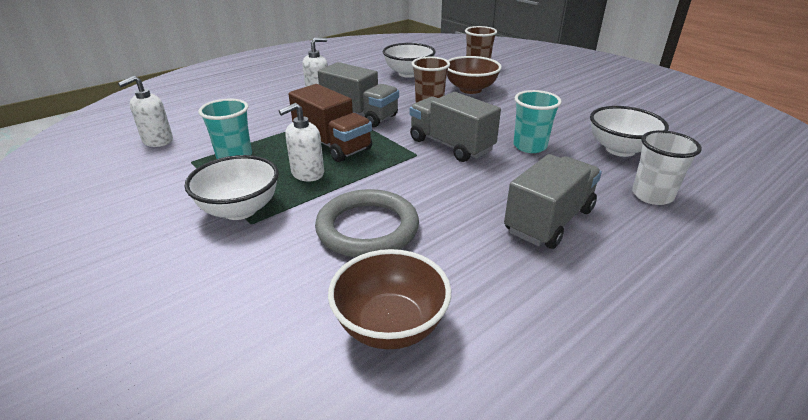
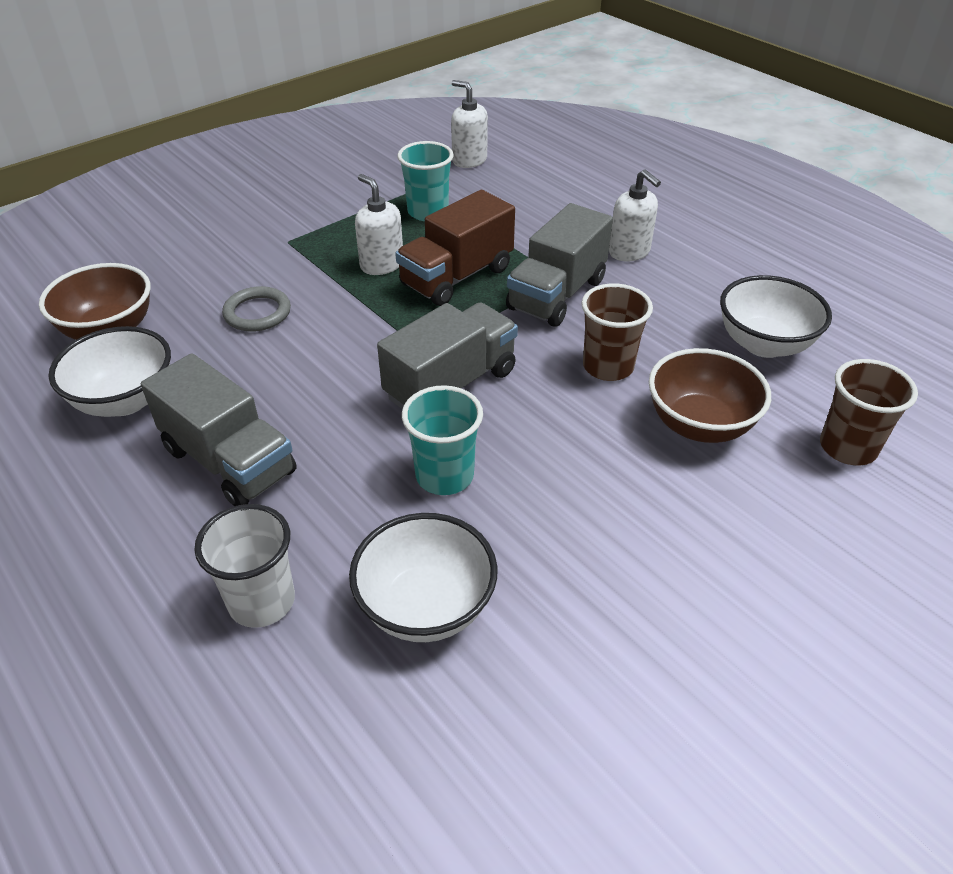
camera: 90 degrees right, 10 degrees up
white bowl [185,155,279,220] -> white bowl moved to [48,326,171,417]
grey ring [315,189,419,258] -> grey ring [222,286,291,332], size x0.59

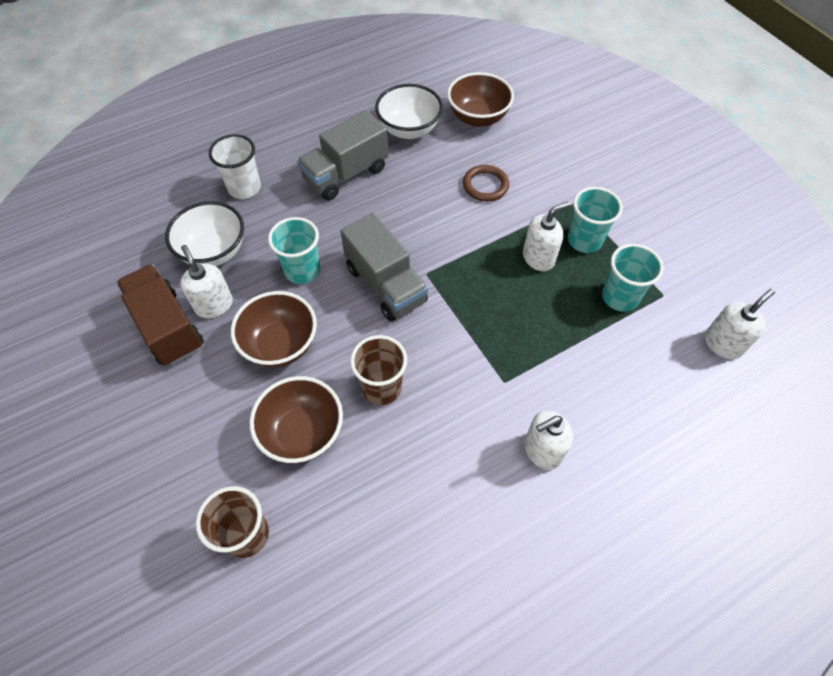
camera: 100 degrees right, 15 degrees up
grey ring [222,286,291,332] -> brown ring [463,165,509,202]
brown truck [395,190,515,306] -> brown truck moved to [116,264,204,366]
grey truck [506,203,613,327] -> none
white bowl [720,275,832,358] -> none
none -> white soap dispenser [180,245,233,318]
none -> brown bowl [231,291,317,367]
none -> turquoise cup [568,187,623,253]

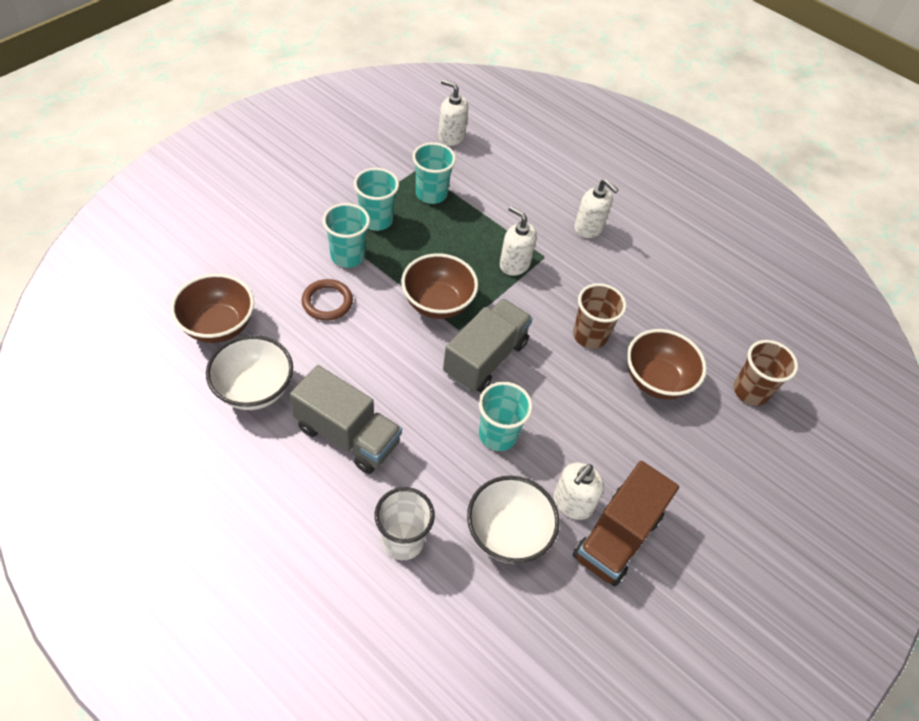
camera: 115 degrees left, 5 degrees down
brown bowl [231,291,317,367] -> brown bowl moved to [401,253,478,319]
white soap dispenser [523,202,570,271] -> white soap dispenser moved to [500,206,537,276]
none -> turquoise cup [322,203,370,268]

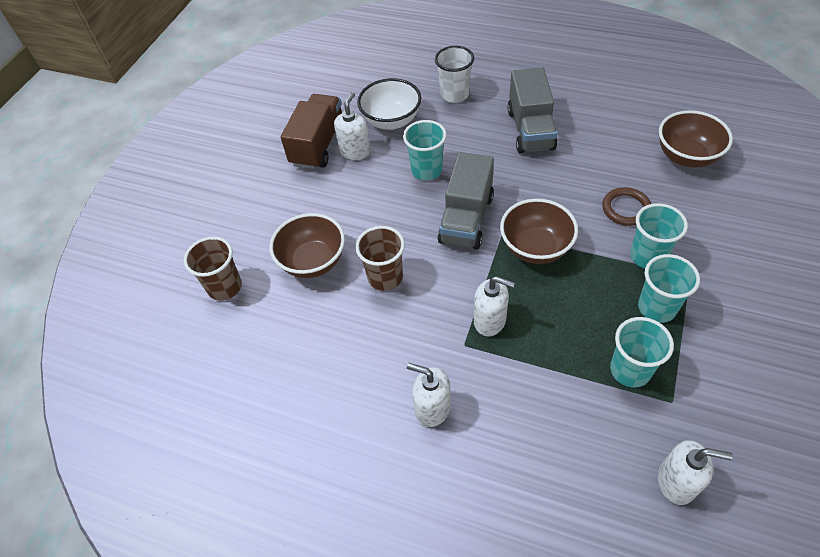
camera: 170 degrees right, 0 degrees up
white bowl [206,335,293,410] -> none
grey truck [290,365,402,474] -> grey truck turned 105 degrees counterclockwise [507,67,557,153]

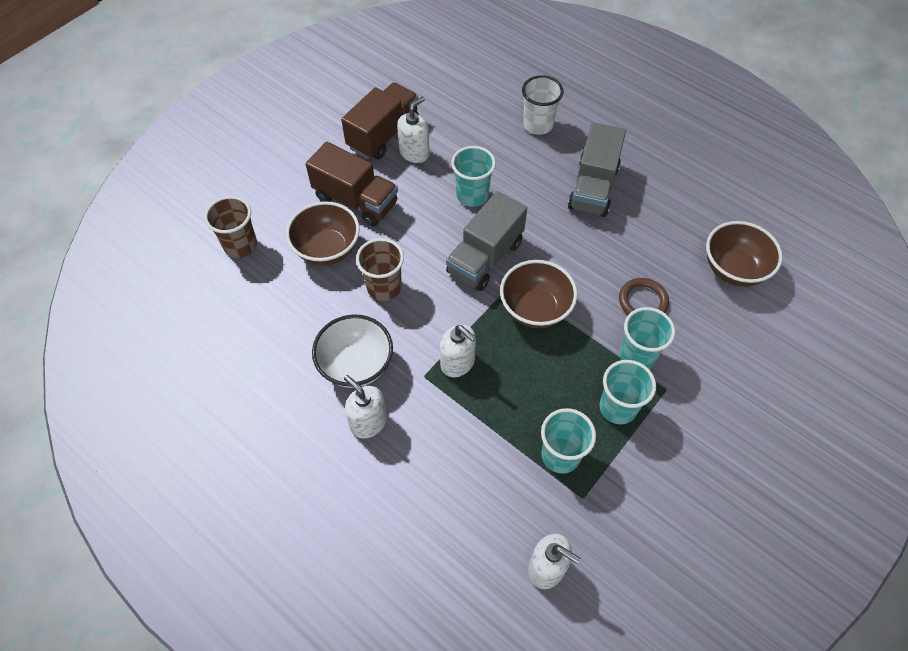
camera: 15 degrees right, 5 degrees up
white bowl [357,78,421,130] -> white bowl moved to [312,314,393,388]
none -> brown truck [306,142,398,227]

